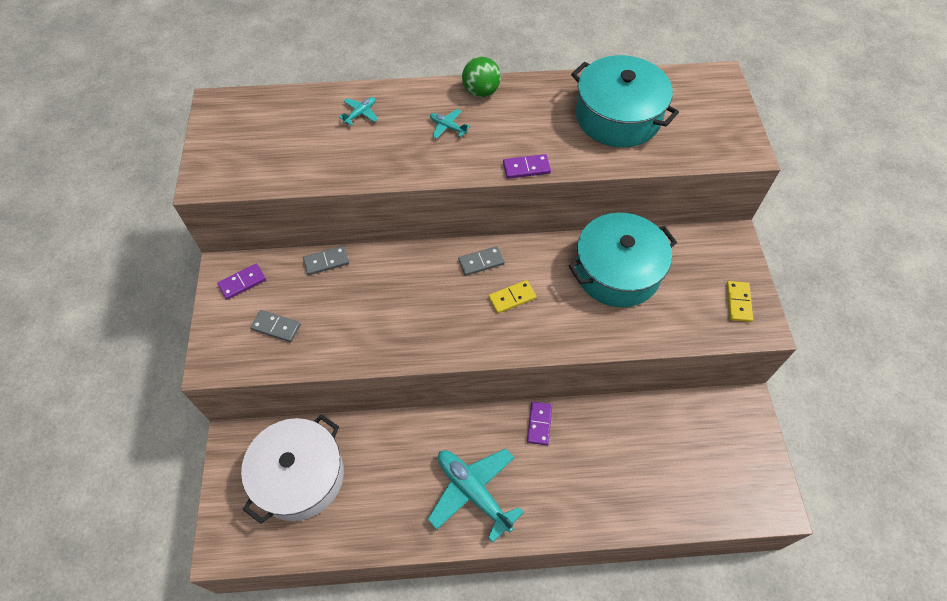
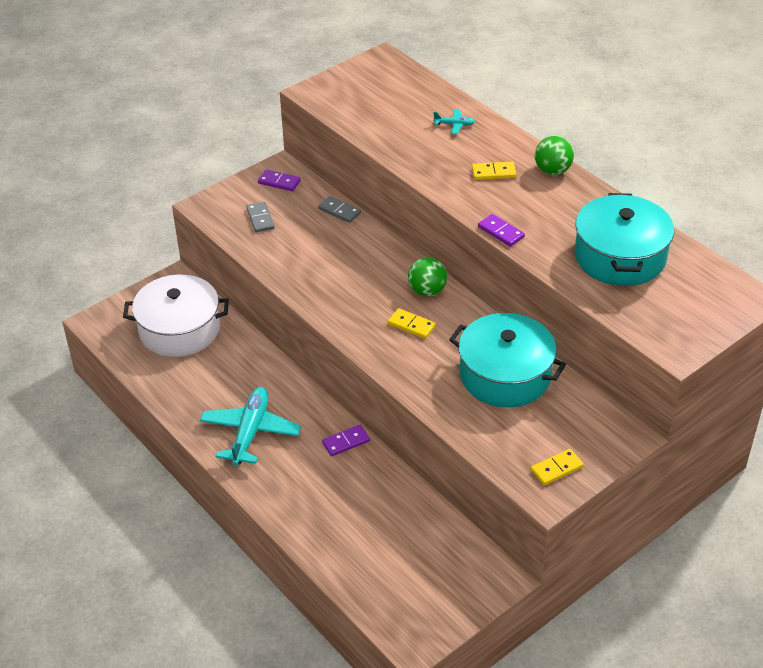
camera: 55 degrees right, 15 degrees down
turquoise plane [430,109,470,139] -> yellow domino [472,162,516,180]
grey domino [458,246,505,276] -> green ball [408,257,447,297]

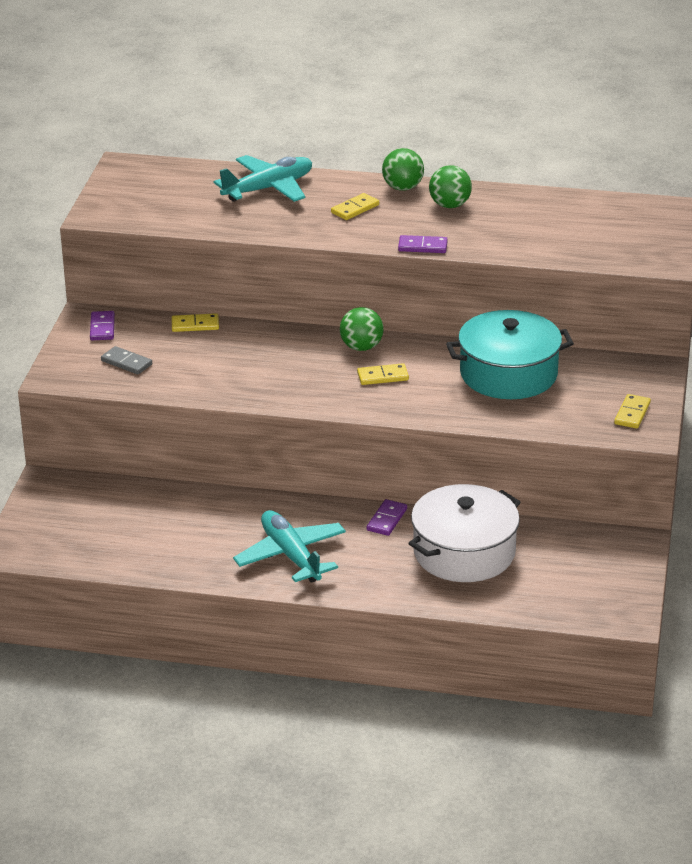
camera: 40 degrees left, 10 degrees down
white pot [123,274,229,357] -> white pot moved to [409,484,520,582]
purple domino [258,169,301,191] -> purple domino turned 75 degrees counterclockwise [90,311,115,340]
grey domino [318,196,361,223] -> yellow domino [172,313,219,332]
turquoise plane [433,109,475,134] -> turquoise plane [214,155,312,202], size x2.28
turquoise pot [575,193,674,286] -> none
none -> green ball [429,165,472,208]

